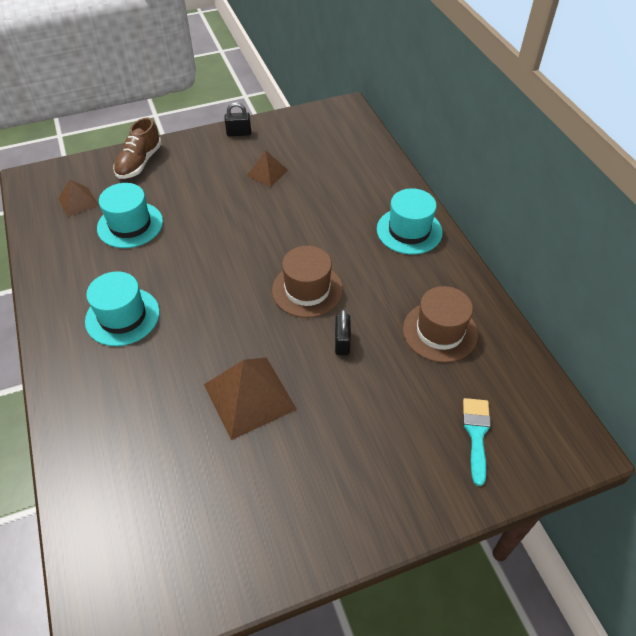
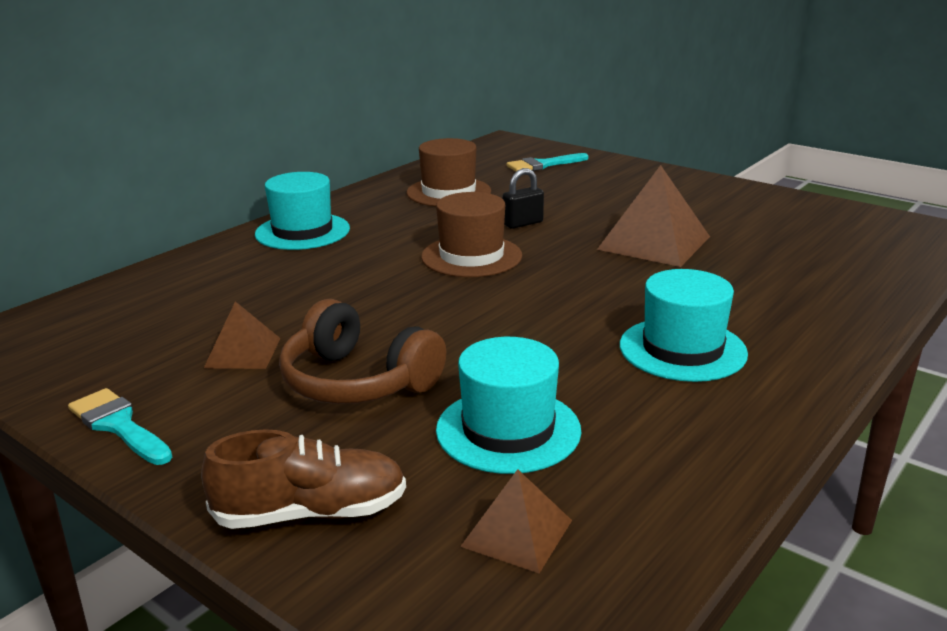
camera: 120 degrees left, 25 degrees down
black padlock [225,102,251,136] -> turquoise brush [68,388,172,465]
none -> brown headphones [279,299,446,404]

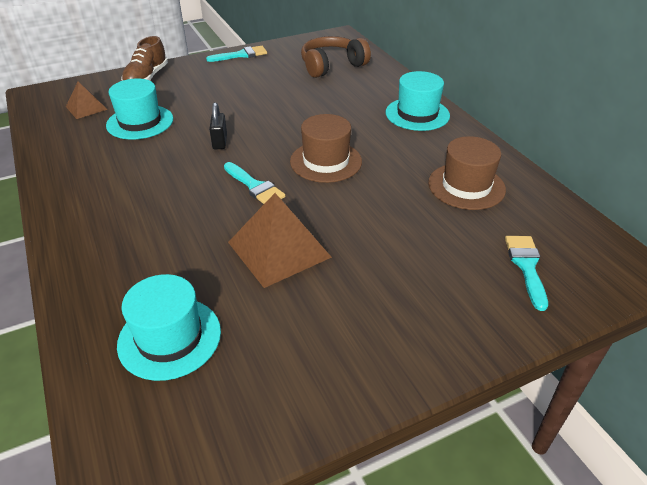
camera: 115 degrees right, 15 degrees up
brown pyramid [204,301,281,369] -> none
brown headphones [279,299,446,404] -> brown headphones moved to [301,36,371,78]
black padlock [503,168,544,229] -> black padlock moved to [209,102,227,149]
turquoise hat [620,269,748,382] -> turquoise hat moved to [117,274,221,381]
none -> turquoise brush [224,162,285,204]

